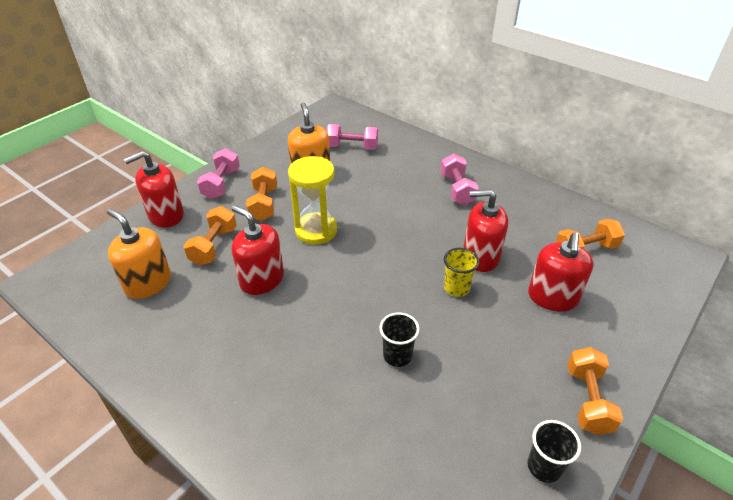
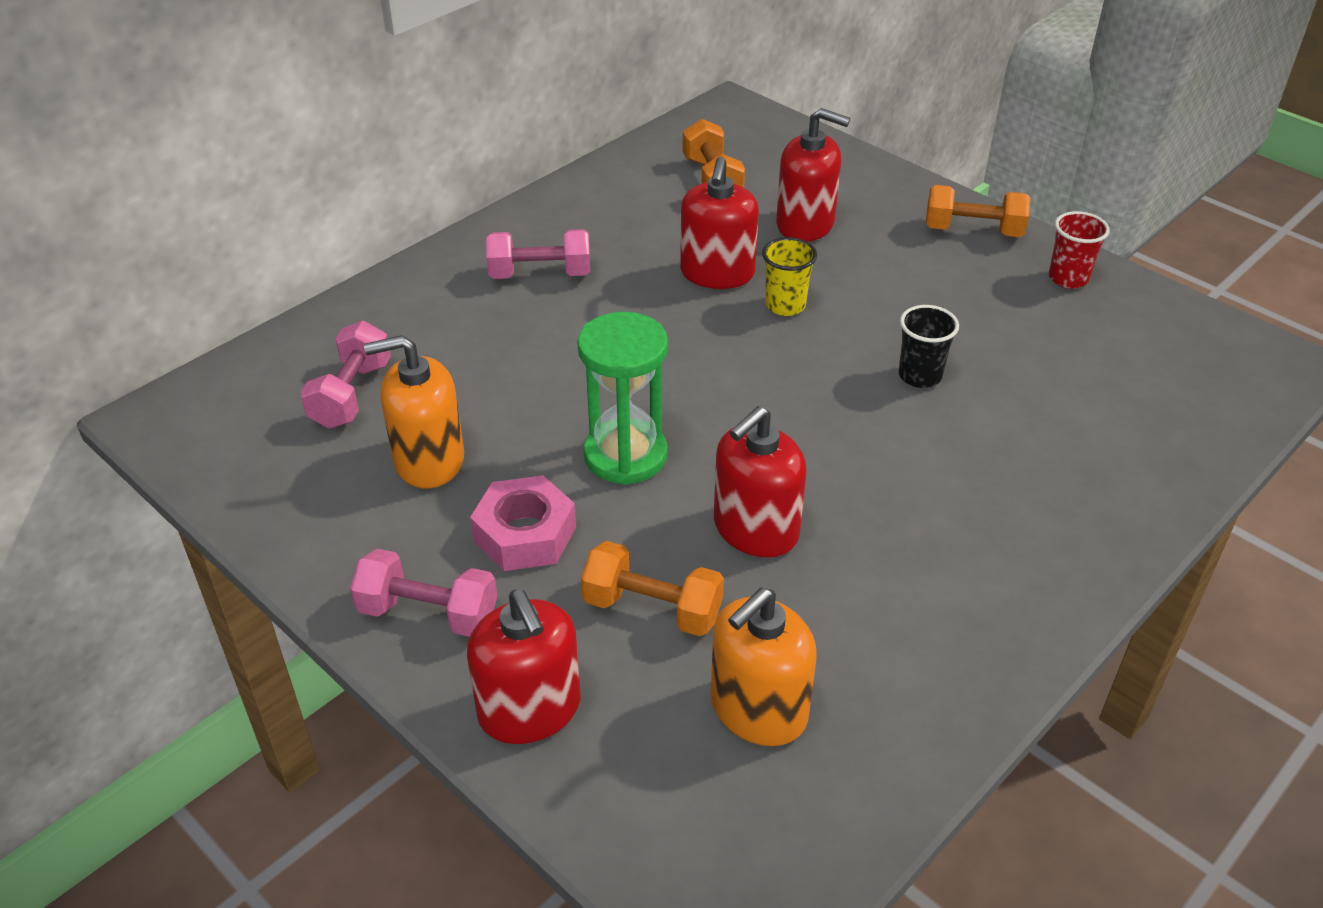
camera: 85 degrees left, 0 degrees up
orange dumbbell [246,167,277,221] -> pink nut [470,475,576,571]
yellow hourglass [288,156,337,245] -> green hourglass [577,312,668,485]
black cup [527,420,581,483] -> red cup [1049,211,1110,288]

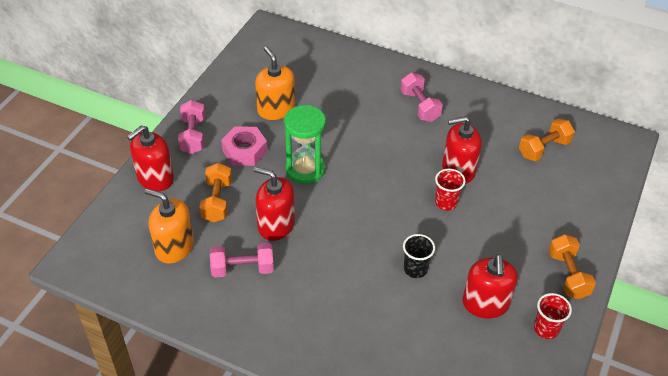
camera: 70 degrees right, 5 degrees up
pink dumbbell [300,321,391,429] -> pink dumbbell moved to [210,243,274,278]
yellow cup [762,237,817,316] -> red cup [435,169,466,211]
red soap dispenser [776,108,850,242] -> red soap dispenser moved to [463,254,518,319]

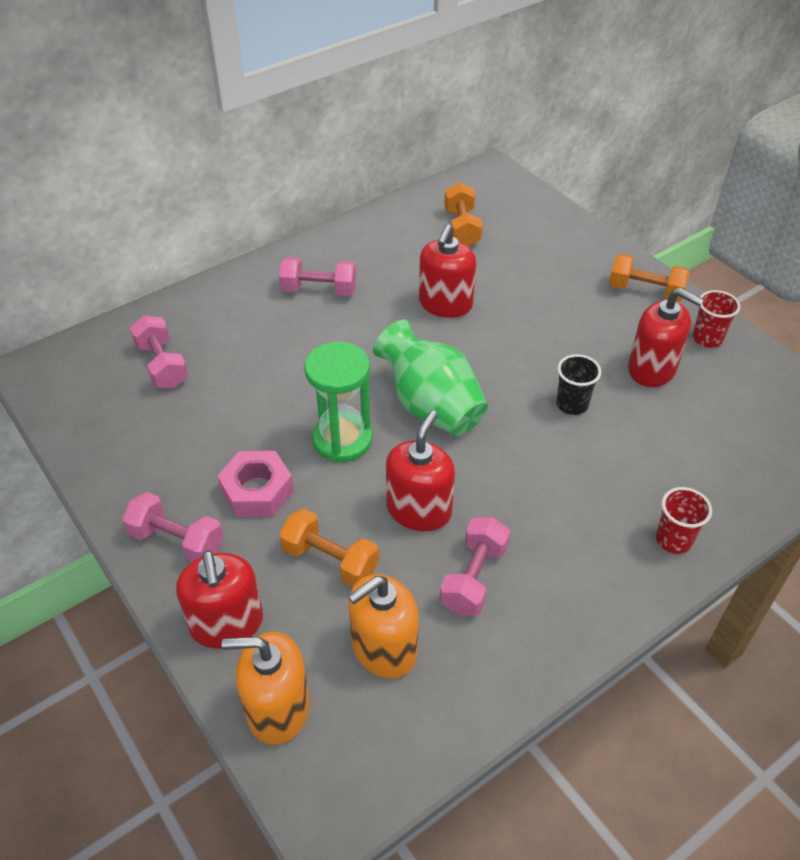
camera: 60 degrees left, 0 degrees up
red soap dispenser [254,167,295,241] -> red soap dispenser turned 150 degrees clockwise [386,410,455,531]
orange soap dispenser [255,46,295,120] -> orange soap dispenser moved to [222,632,310,745]
red cup [435,169,466,211] -> red cup moved to [656,487,712,554]
none -> pink dumbbell [130,315,188,389]
none -> green vase [373,320,488,436]

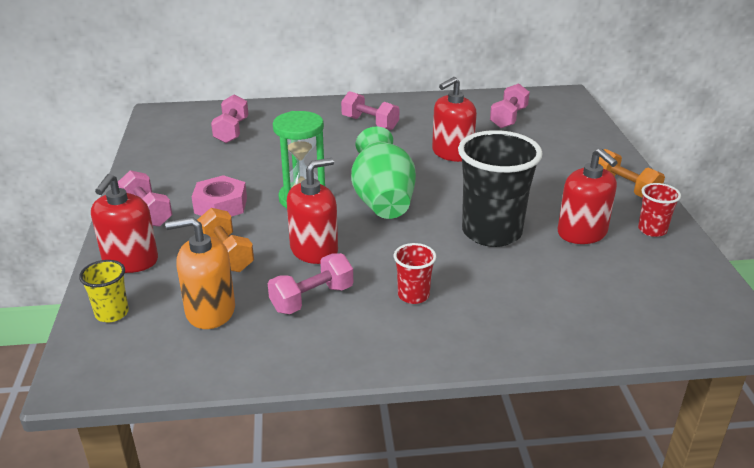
camera: 30 degrees right, 15 degrees down
orange soap dispenser [222,632,310,745] -> yellow cup [79,260,129,323]
orange dumbbell [444,182,483,246] -> pink dumbbell [490,83,530,128]
black cup [556,354,601,415] -> black cup [458,130,543,247], size x2.12
red cup [656,487,712,554] -> red cup moved to [394,243,436,304]

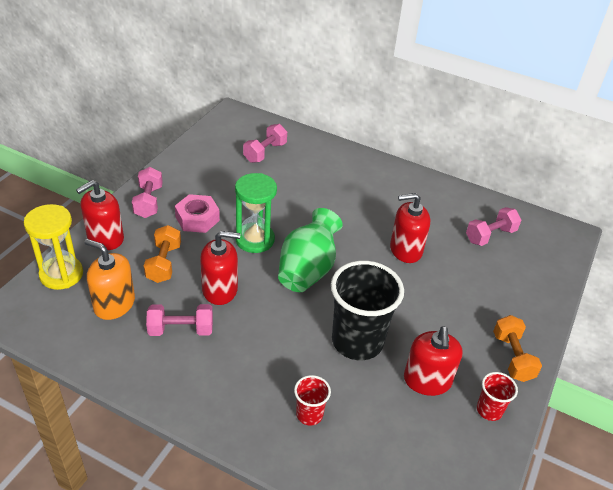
camera: 30 degrees right, 10 degrees up
yellow cup [79,260,129,323] -> yellow hourglass [24,204,83,290]
pink dumbbell [341,91,399,130] -> none
red cup [394,243,436,304] -> red cup moved to [294,375,331,425]

